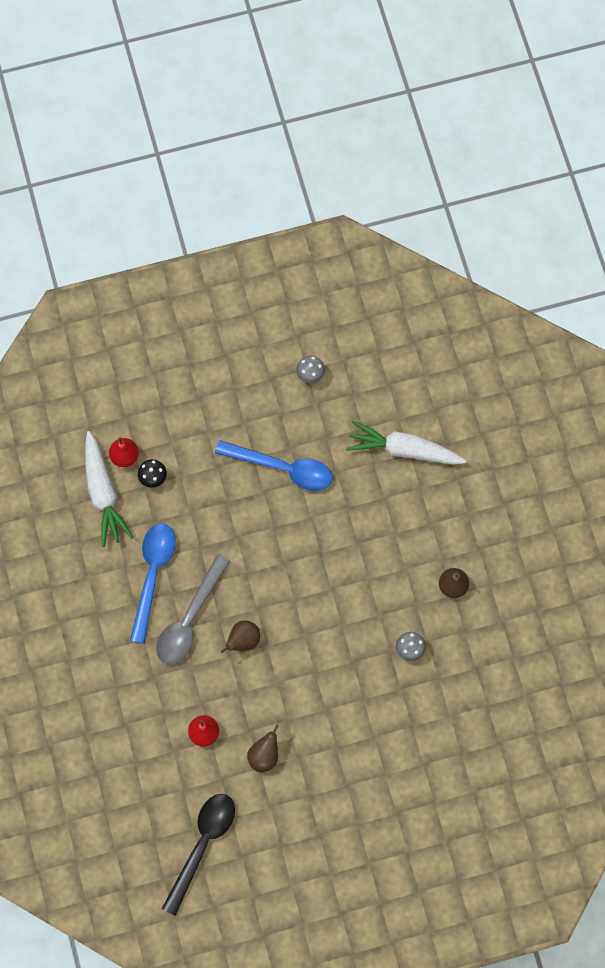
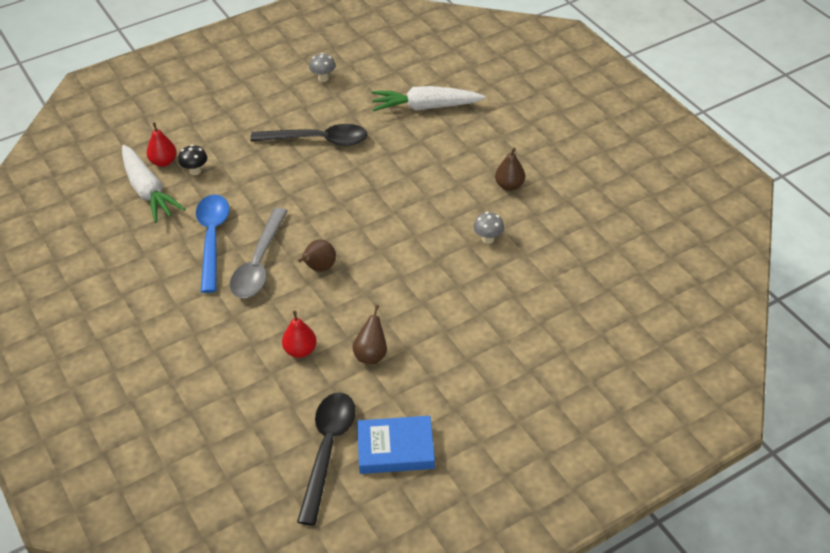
camera: 15 degrees left, 25 degrees down
blue spoon [215,440,333,491] -> black spoon [250,124,367,146]
none -> blue book [357,416,435,474]

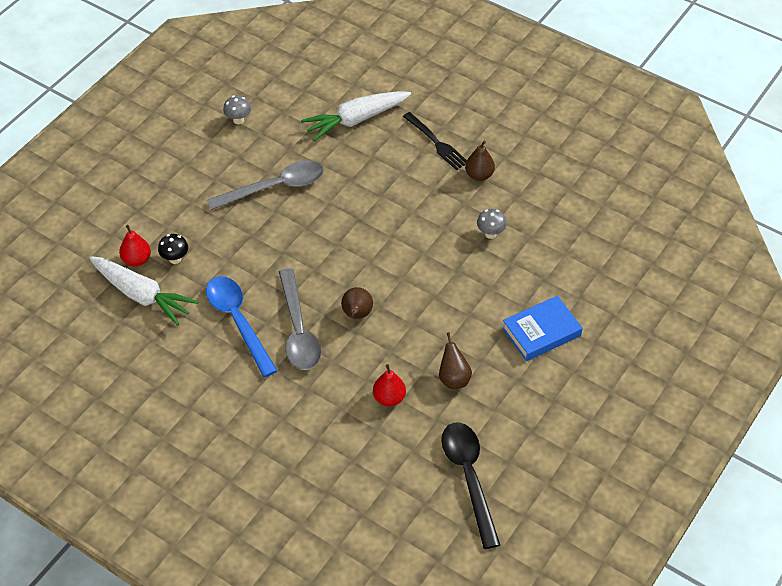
camera: 25 degrees left, 5 degrees up
black spoon [250,124,367,146] -> grey spoon [207,161,324,210]
blue book [357,416,435,474] -> blue book moved to [502,295,582,361]
none -> black fork [403,112,467,170]

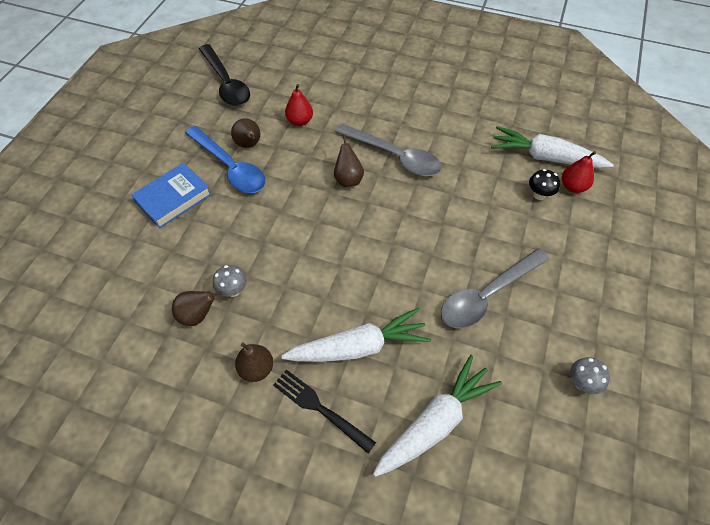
camera: 165 degrees right, 5 degrees up
blue spoon [206,276,278,377] -> blue spoon moved to [185,126,265,193]
grey spoon [279,268,321,370] -> grey spoon turned 150 degrees clockwise [336,124,442,176]
none -> brown pear [172,291,222,326]
none -> white carrot [281,307,431,362]

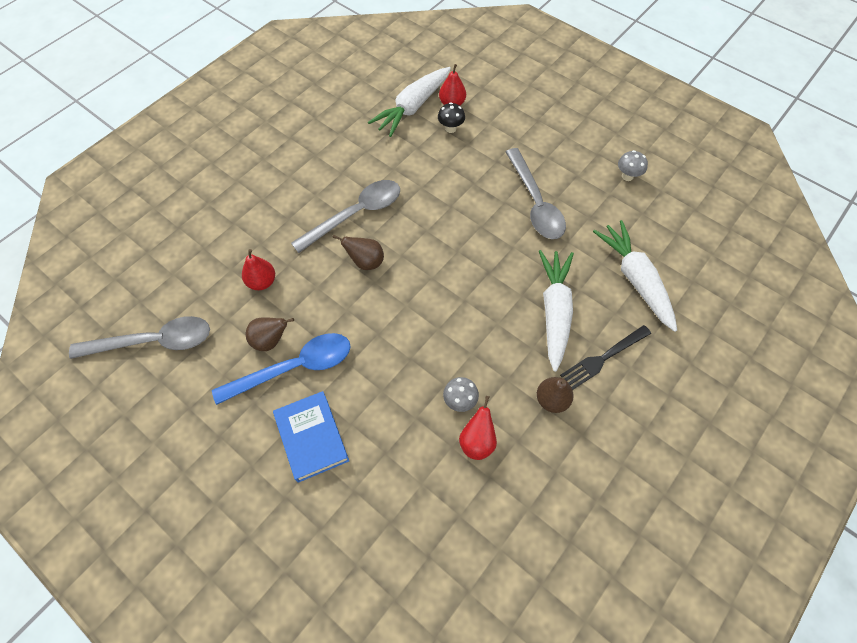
camera: 70 degrees left, 5 degrees up
brown pear [172,291,222,326] -> red pear [459,396,497,460]
black spoon [199,44,250,106] -> grey spoon [69,316,210,359]

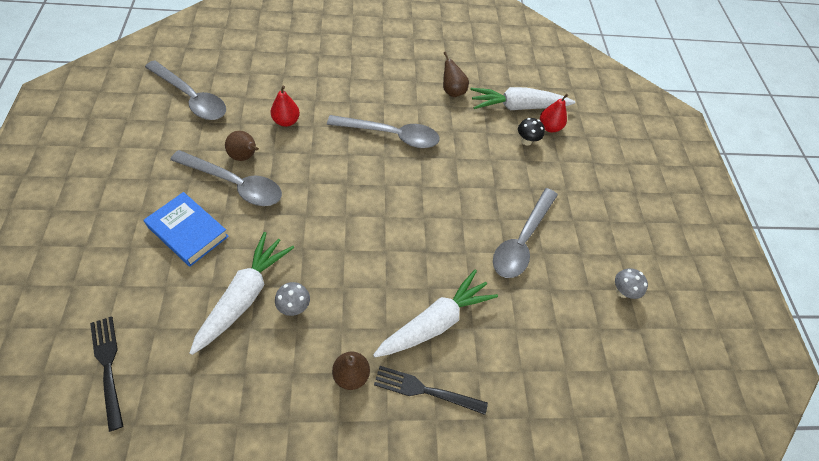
camera: 40 degrees right, 5 degrees down
blue spoon [212,333,351,405] -> grey spoon [170,150,282,206]
blue book [273,391,349,483] -> blue book turned 75 degrees counterclockwise [144,192,229,267]
brown pear [332,234,384,270] -> brown pear moved to [443,52,469,97]
red pear [459,396,497,460] -> none
white carrot [593,220,677,332] -> white carrot moved to [190,232,294,355]
none -> black fork [90,316,123,432]

